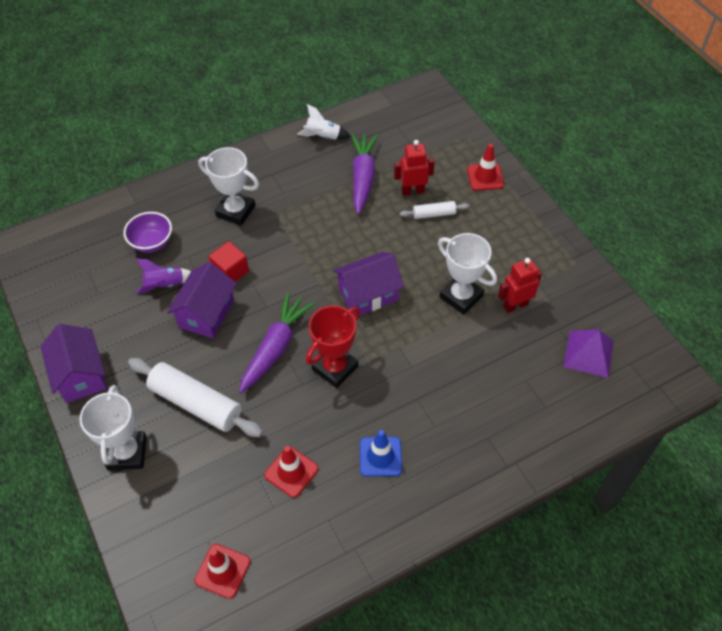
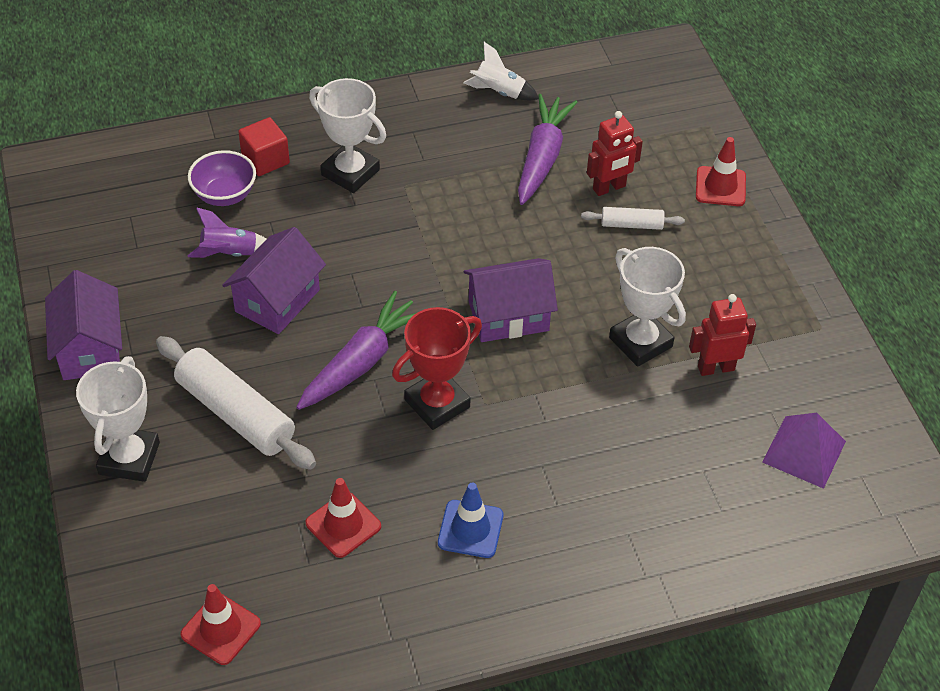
camera: 10 degrees right, 5 degrees down
red cube [209,241,249,282] -> red cube moved to [238,117,290,176]
red robot [394,140,435,196] -> red robot turned 150 degrees clockwise [587,111,643,196]

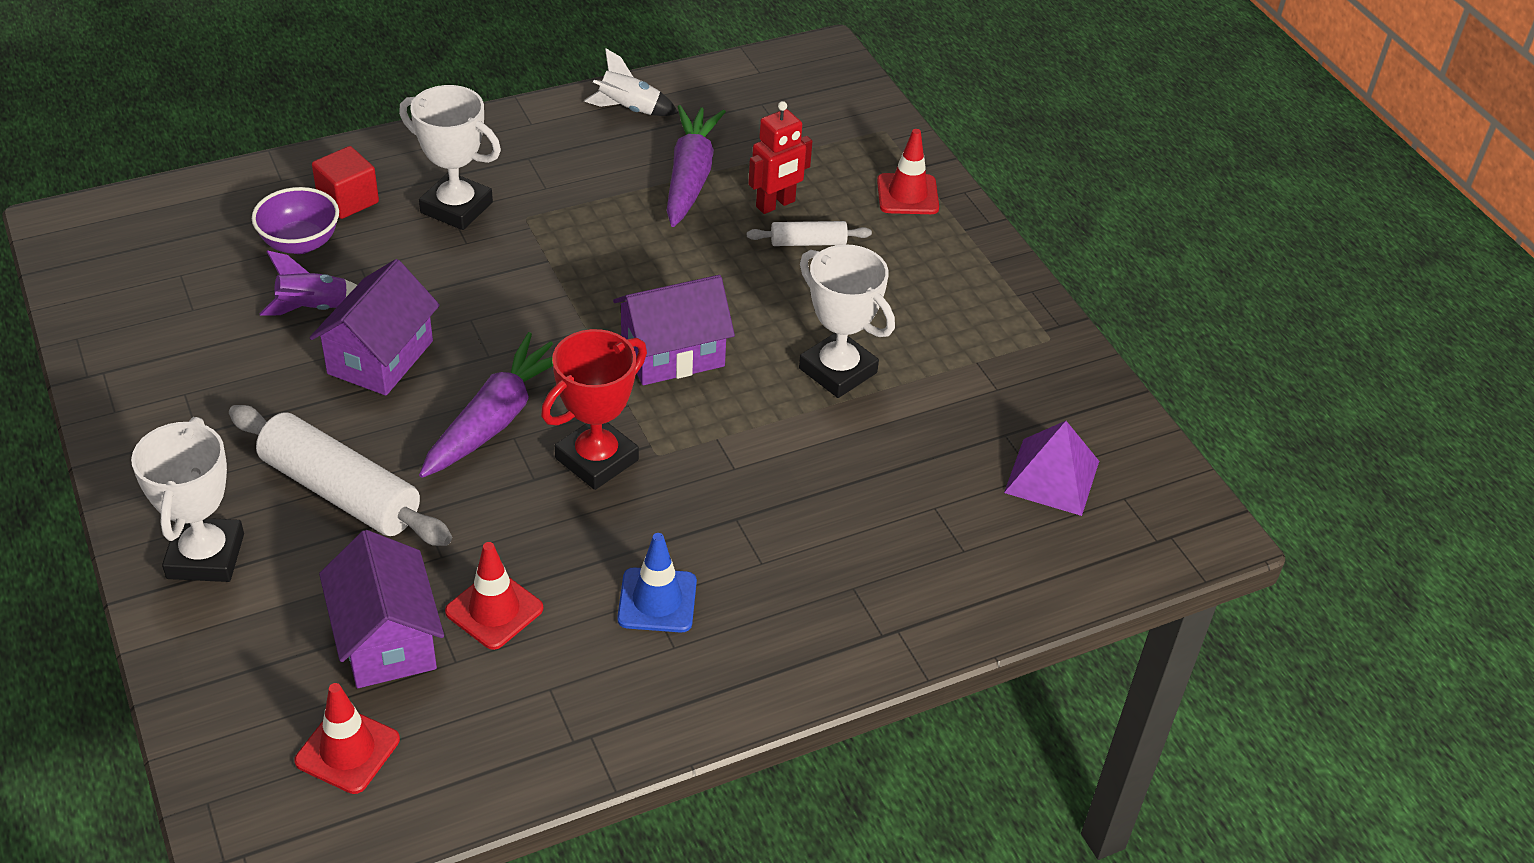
camera: 10 degrees left, 5 degrees down
purple house [45,270,122,380] -> purple house moved to [319,530,444,688]
red robot [689,294,756,376] -> none

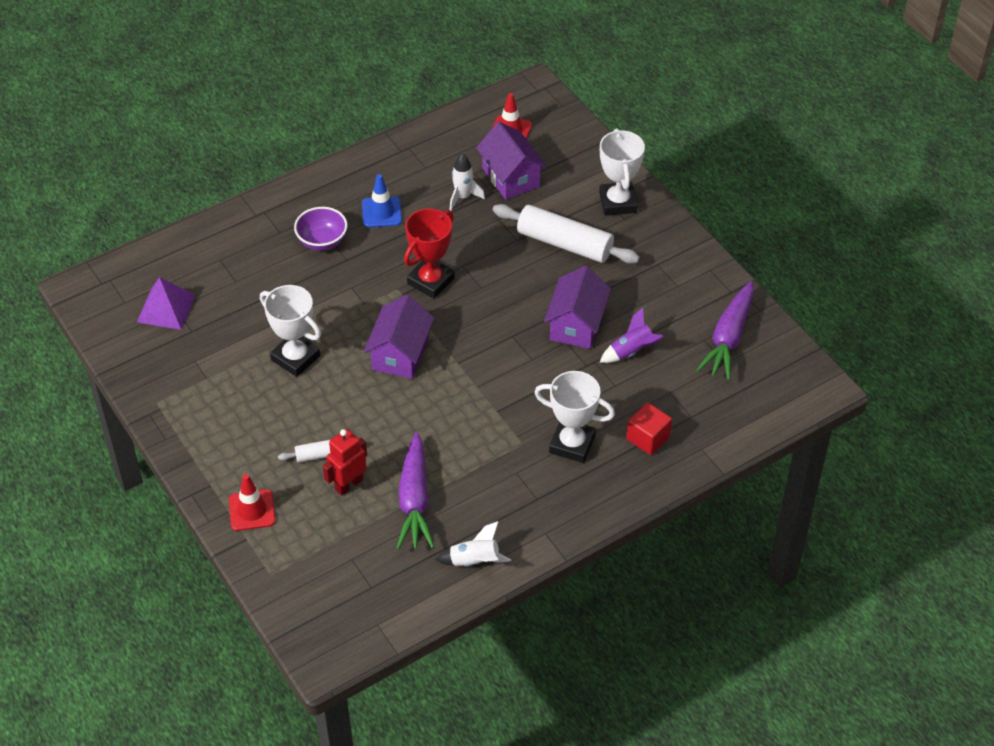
camera: 175 degrees right, 5 degrees up
purple bowl [252,187,339,254] -> purple bowl moved to [294,207,347,251]
purple carrot [419,332,553,478] -> purple carrot moved to [696,281,754,380]
red traffic cone [445,542,543,650] -> white rocket [450,154,485,210]
purple house [613,275,735,385] -> purple house turned 45 degrees counterclockwise [364,295,434,379]

